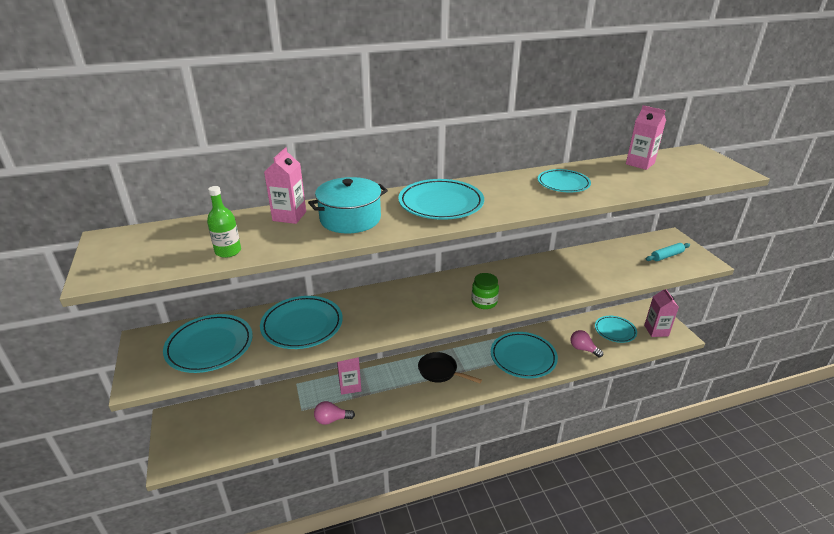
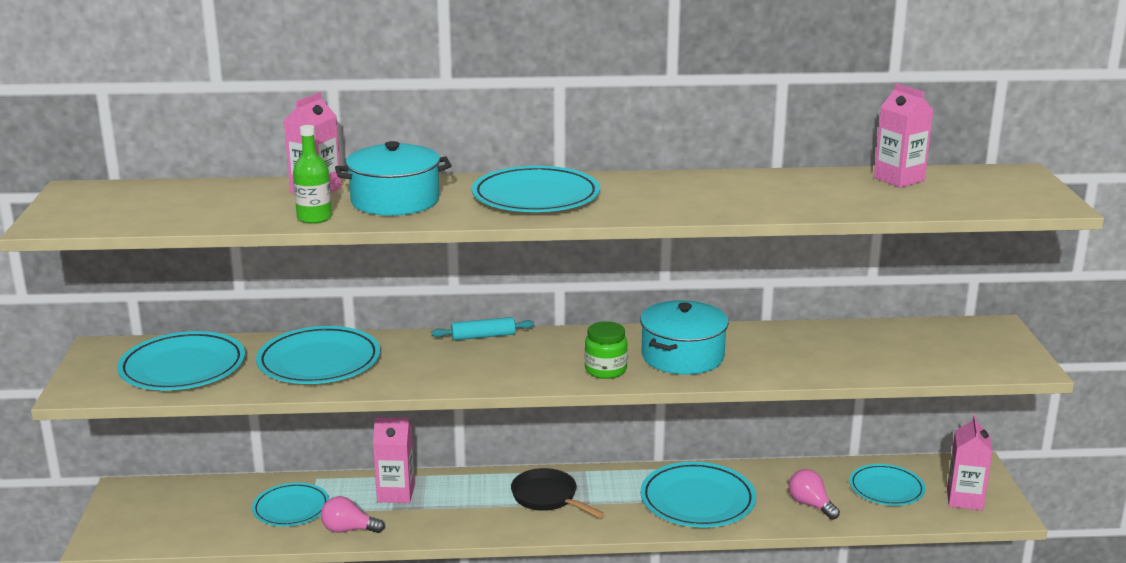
camera: 15 degrees right, 10 degrees down
green bottle [207,186,241,258] -> green bottle moved to [293,125,332,224]
turquoise plate [537,169,591,192] -> turquoise plate moved to [252,482,329,526]
turquoise rolling pin [646,243,690,261] -> turquoise rolling pin moved to [431,317,534,340]
none -> turquoise pot [640,300,729,375]

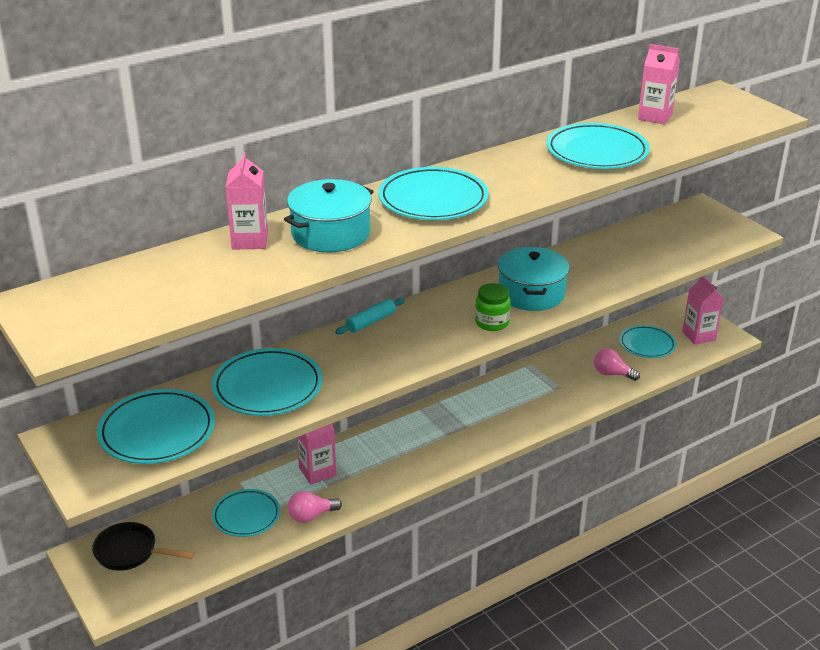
camera: 30 degrees left, 10 degrees up
green bottle [293,125,332,224] -> none
black pan [511,468,605,518] -> black pan moved to [92,522,195,571]
turquoise plate [640,462,756,528] -> turquoise plate moved to [546,123,650,169]

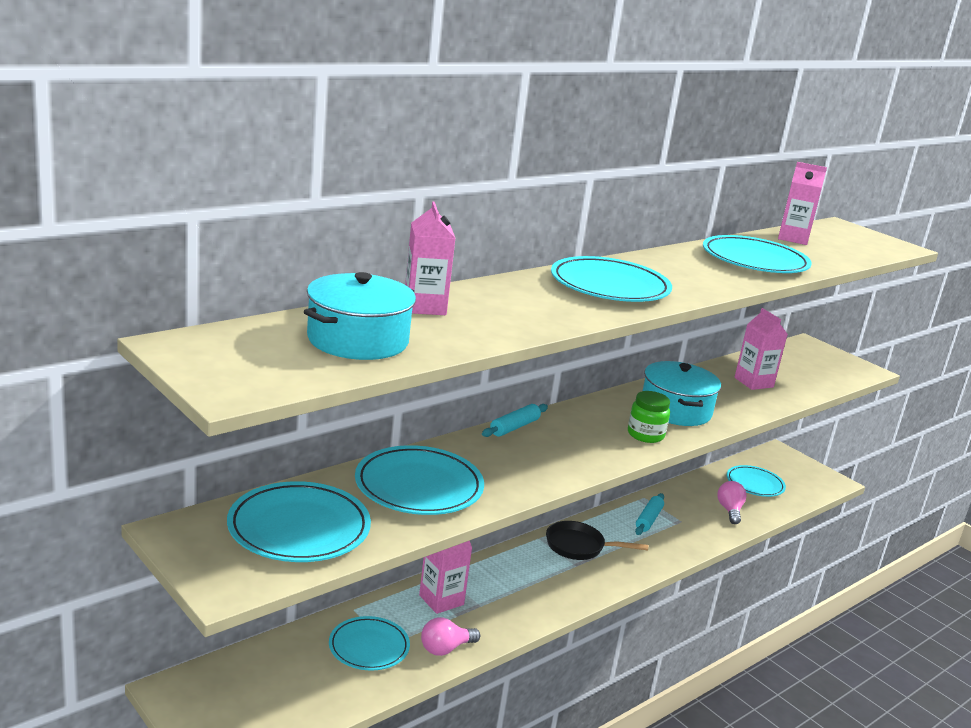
camera: 10 degrees left, 10 degrees down
black pan [92,522,195,571] -> black pan moved to [546,521,648,560]
turquoise pot [284,179,374,252] -> turquoise pot moved to [304,272,416,360]
pink light bulb [594,348,640,381] -> pink light bulb turned 75 degrees clockwise [717,481,747,524]
pink carton [682,276,724,345] -> pink carton moved to [734,308,788,390]
none -> turquoise rolling pin [635,493,664,535]

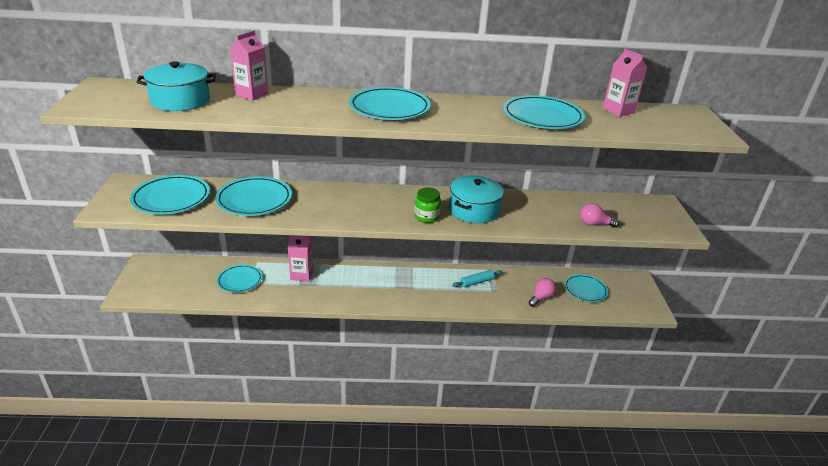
camera: 40 degrees right, 10 degrees up
pink light bulb [421,617,480,656] -> pink light bulb moved to [580,203,619,227]
turquoise rolling pin [482,404,548,437] -> none
black pan [546,521,648,560] -> none
pink carton [734,308,788,390] -> none

